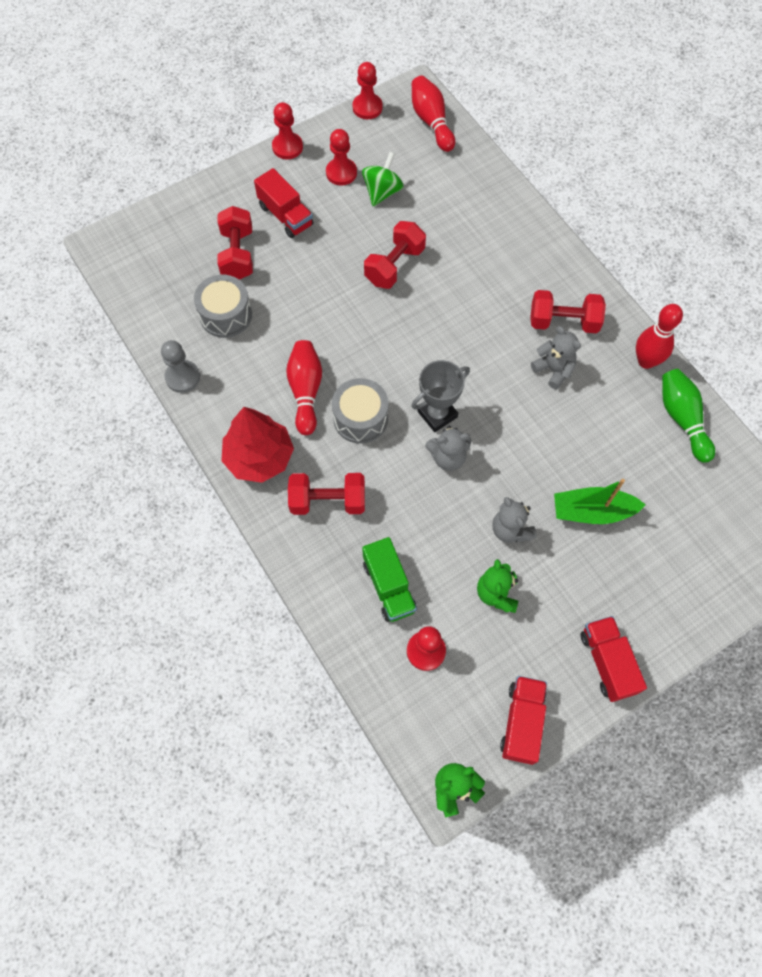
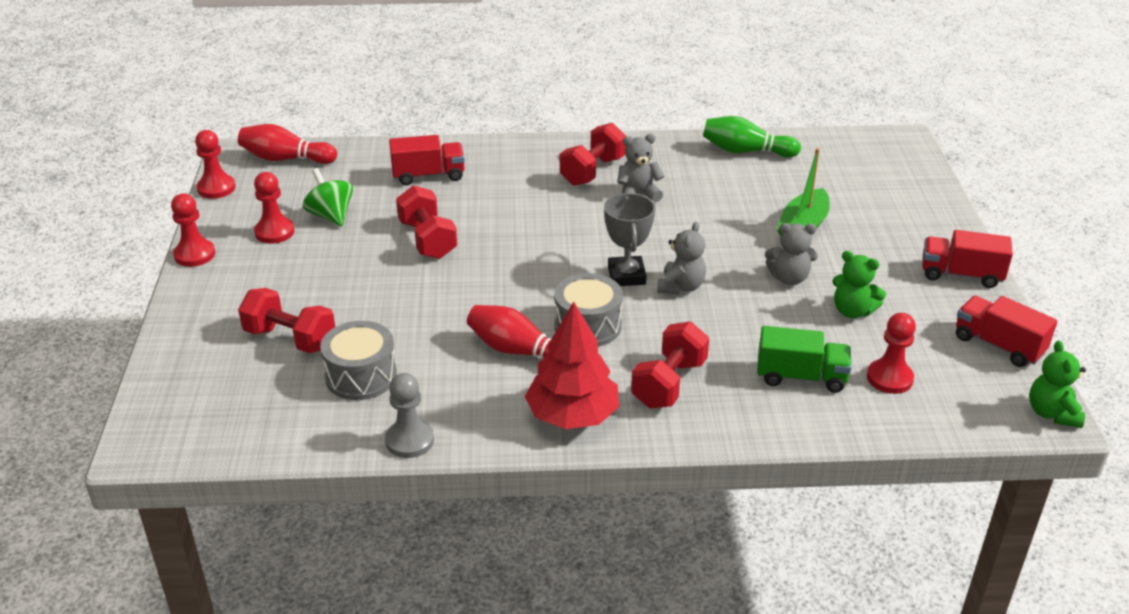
camera: 60 degrees left, 30 degrees down
red truck [254,168,314,238] -> red truck moved to [389,135,465,185]
red bowling pin [636,304,683,369] -> none

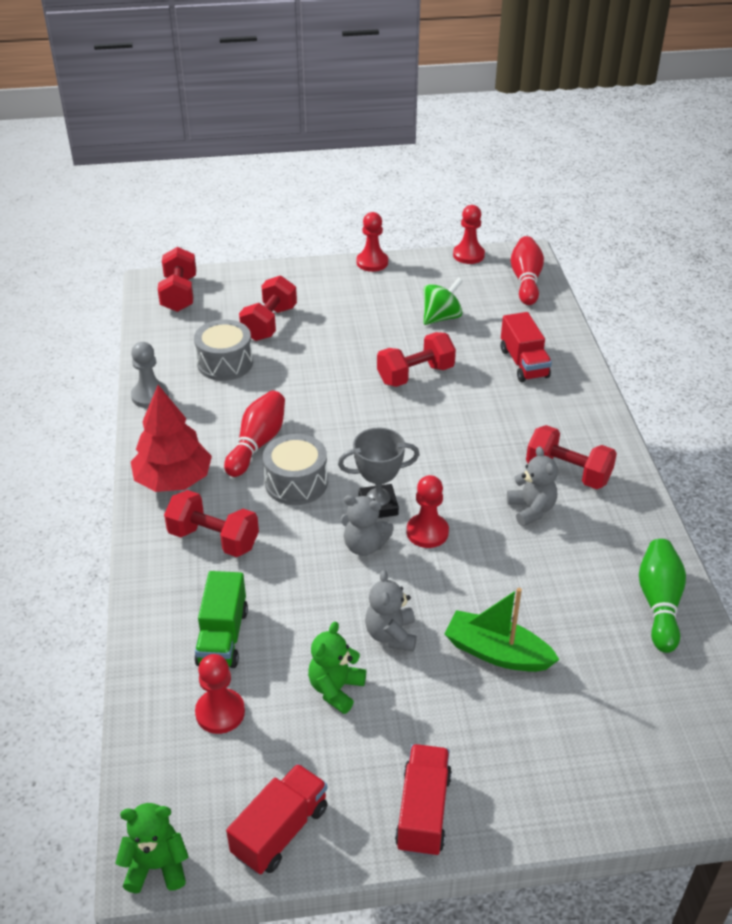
camera: 85 degrees right, 5 degrees up
red pawn [254,172,295,244] -> red pawn moved to [407,475,449,548]
none -> red dumbbell [158,247,196,312]

